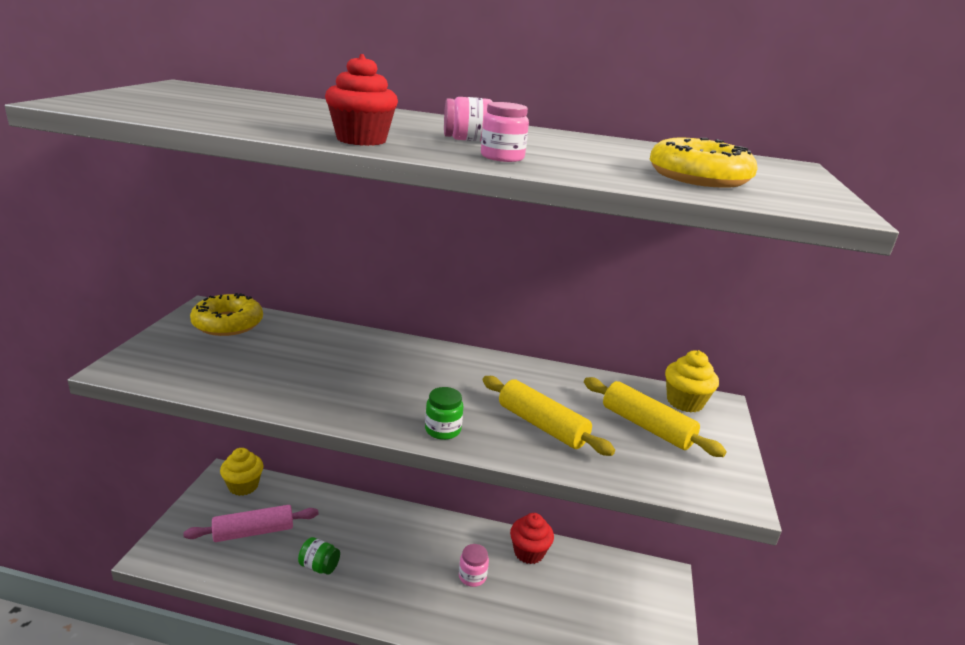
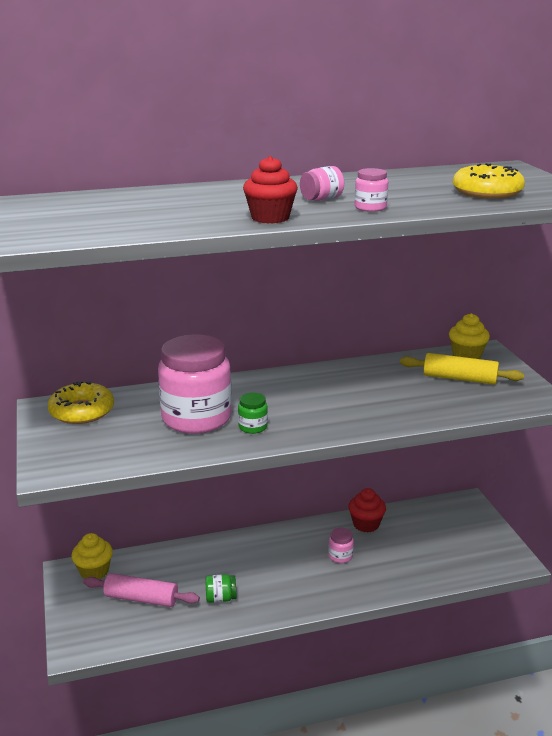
camera: 25 degrees left, 0 degrees up
pink rolling pin [183,505,318,542] -> pink rolling pin turned 60 degrees clockwise [83,573,200,607]
green jar [425,387,463,440] -> green jar moved to [238,393,268,434]
yellow rolling pin [483,376,615,456] -> none
none -> pink jar [158,334,232,434]

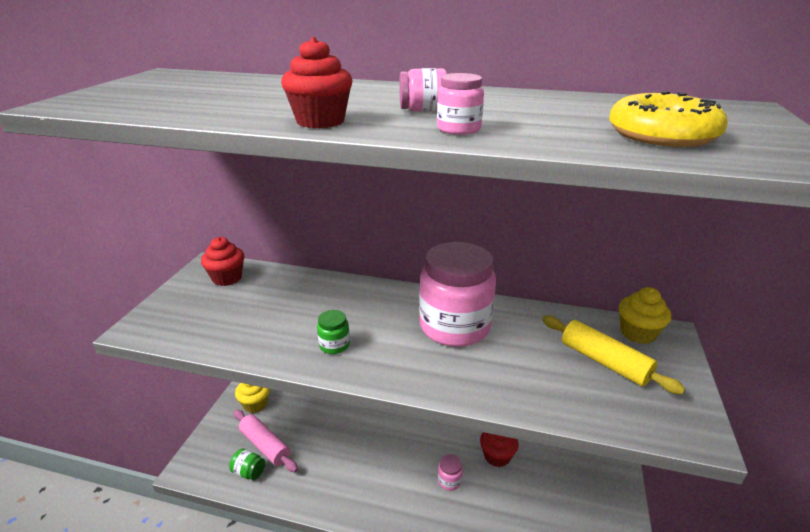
camera: 30 degrees right, 5 degrees up
yellow donut [48,381,114,424] -> red cupcake [201,237,244,286]
pink jar [158,334,232,434] -> pink jar moved to [419,242,496,347]
green jar [205,574,236,603] -> green jar moved to [229,449,265,480]

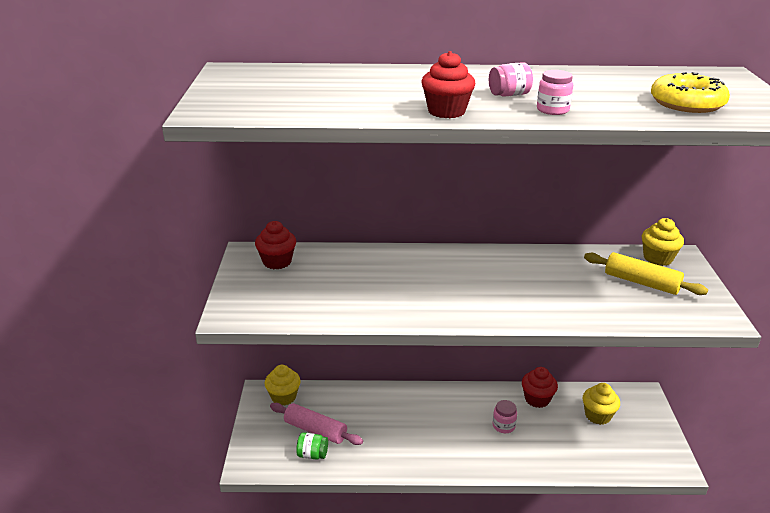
camera: 15 degrees left, 0 degrees up
green jar [317,310,350,354] -> none
pink jar [419,242,496,347] -> none
none -> yellow cupcake [583,383,620,425]

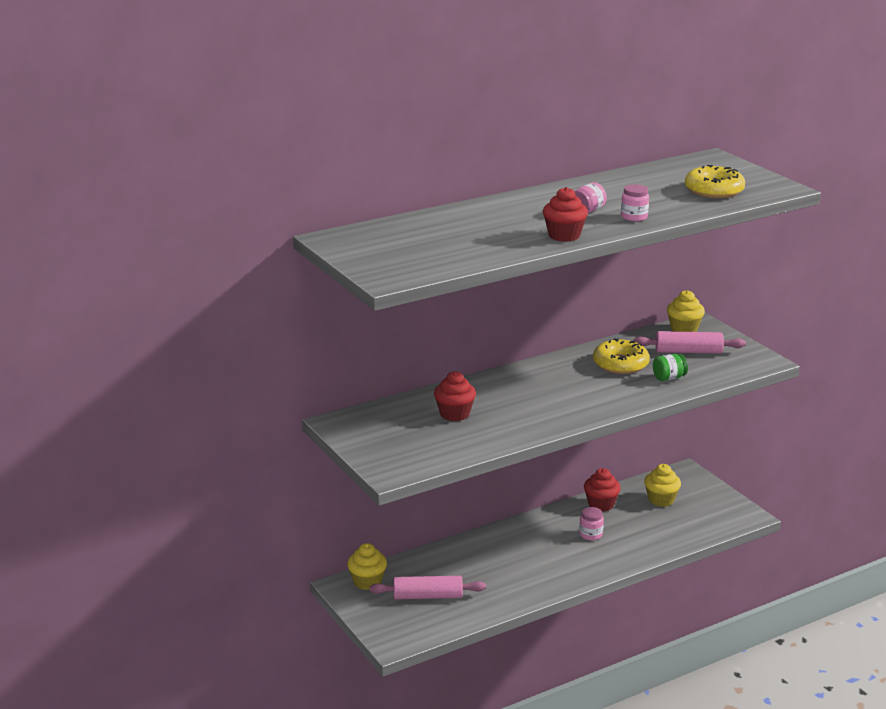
camera: 30 degrees left, 5 degrees down
red cupcake [255,221,296,270] -> red cupcake moved to [434,371,476,421]
green jar [296,432,328,460] -> green jar moved to [653,354,688,381]
yellow rolling pin [584,252,708,295] -> pink rolling pin [633,331,746,354]
none -> yellow donut [593,338,650,374]

